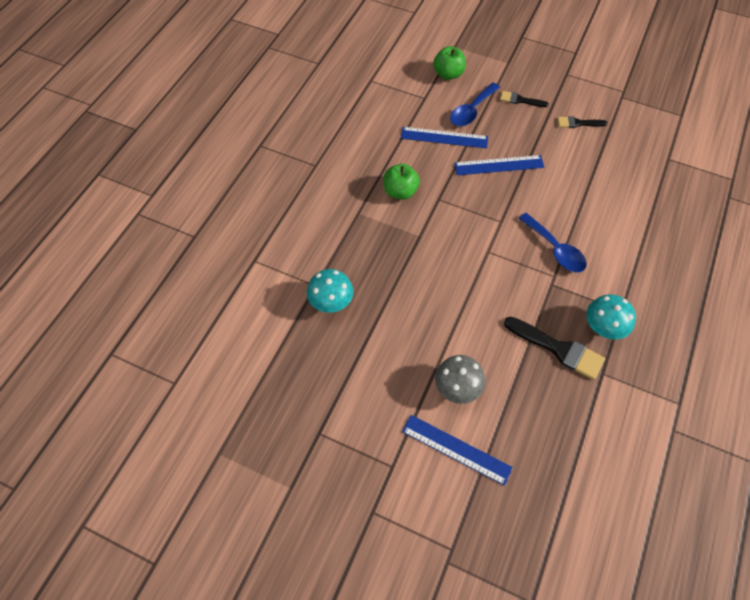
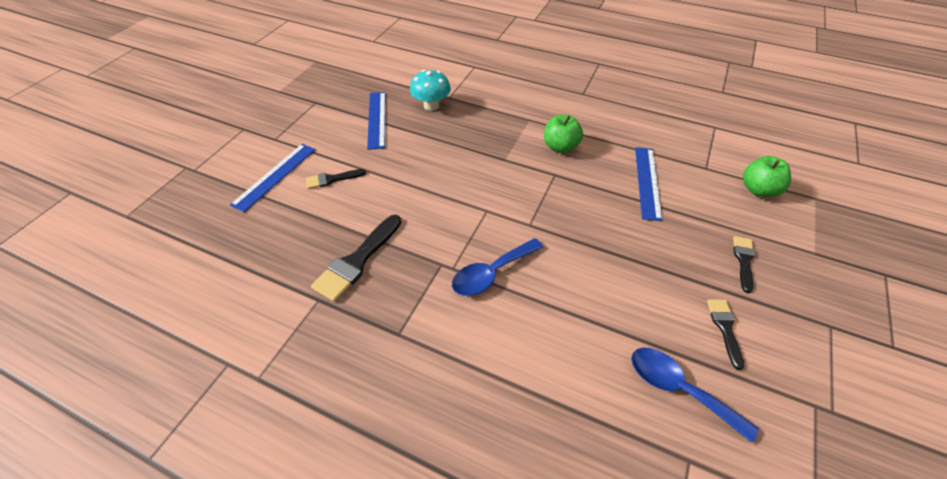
camera: 90 degrees right, 10 degrees down
grey mushroom [435,355,485,404] -> black brush [306,169,366,189]
blue spoon [450,83,500,126] -> blue spoon moved to [631,348,759,443]
blue ruler [454,155,544,175] -> blue ruler moved to [367,92,385,150]
turquoise mushroom [586,294,636,340] -> none

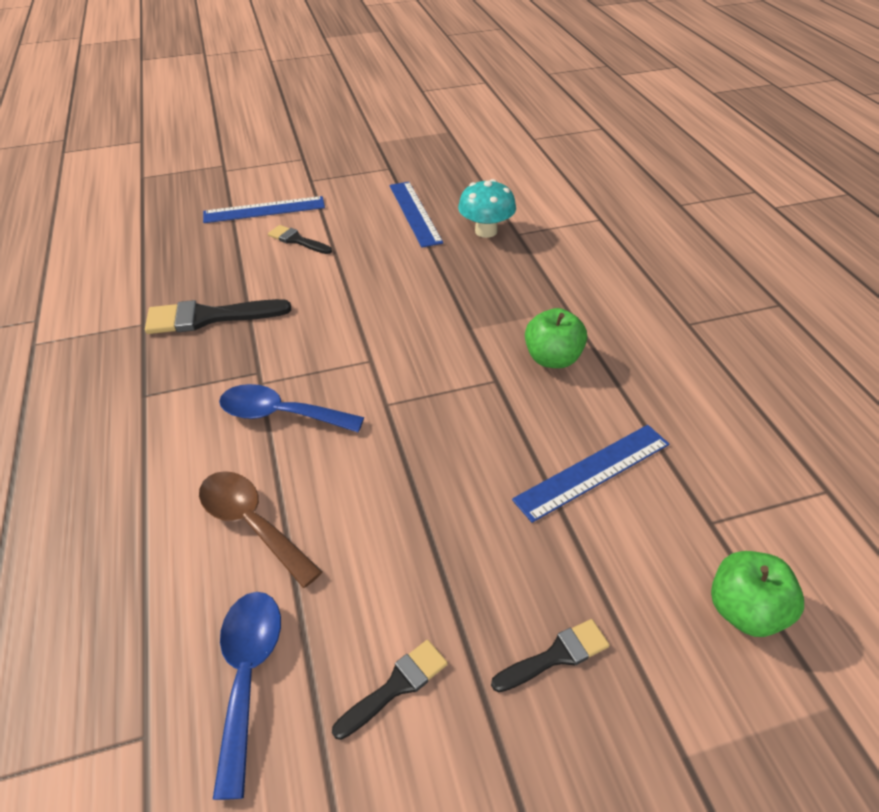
camera: 50 degrees right, 5 degrees down
blue ruler [367,92,385,150] -> blue ruler turned 60 degrees counterclockwise [390,182,443,248]
none -> brown spoon [199,471,323,588]

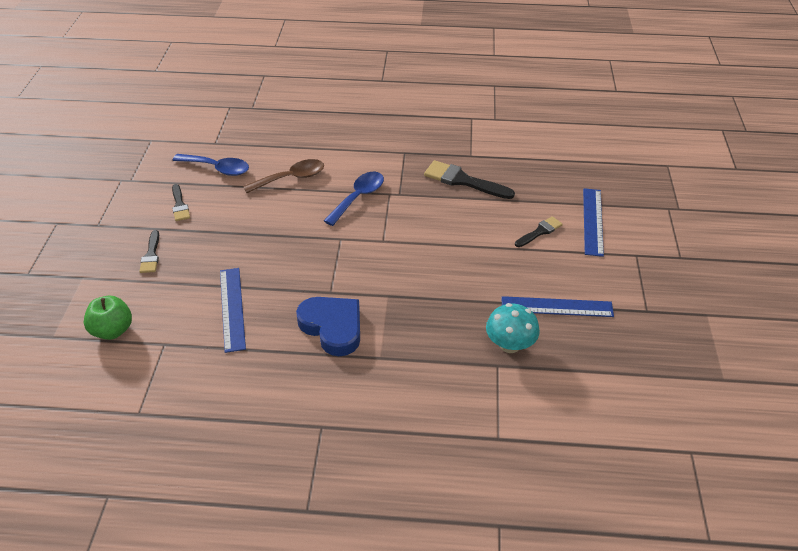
camera: 110 degrees right, 0 degrees up
black brush [145,299,291,334] -> black brush turned 75 degrees counterclockwise [424,160,515,199]
green apple [525,308,587,368] -> blue heart [296,297,360,356]

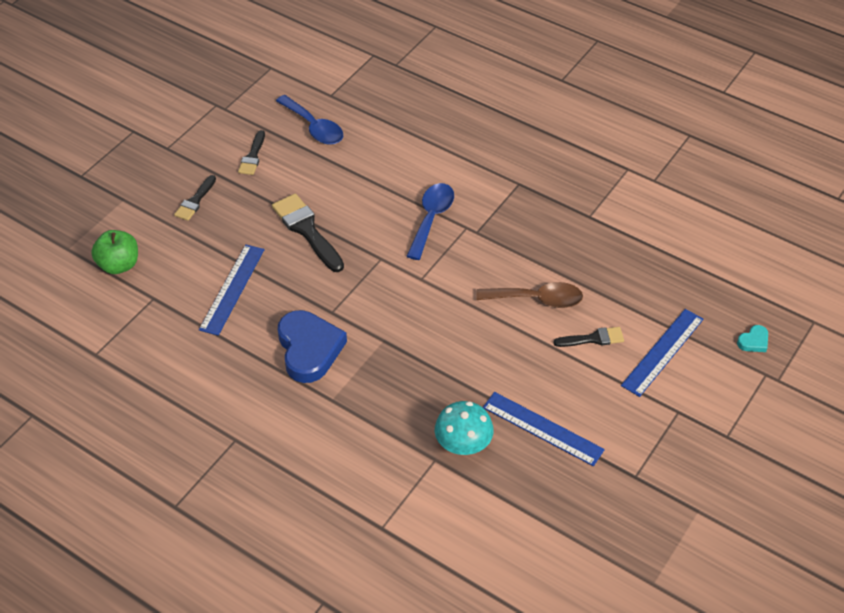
camera: 30 degrees right, 5 degrees up
brown spoon [243,159,324,193] -> brown spoon moved to [476,282,583,308]
blue spoon [324,172,384,226] -> blue spoon turned 45 degrees counterclockwise [407,183,454,260]
black brush [424,160,515,199] -> black brush moved to [272,193,344,272]
none -> turquoise heart [737,325,768,352]

